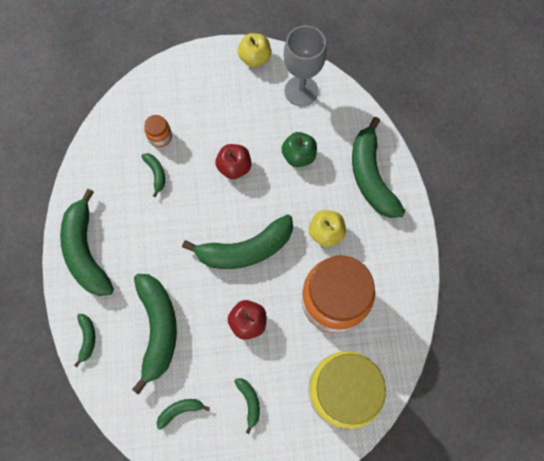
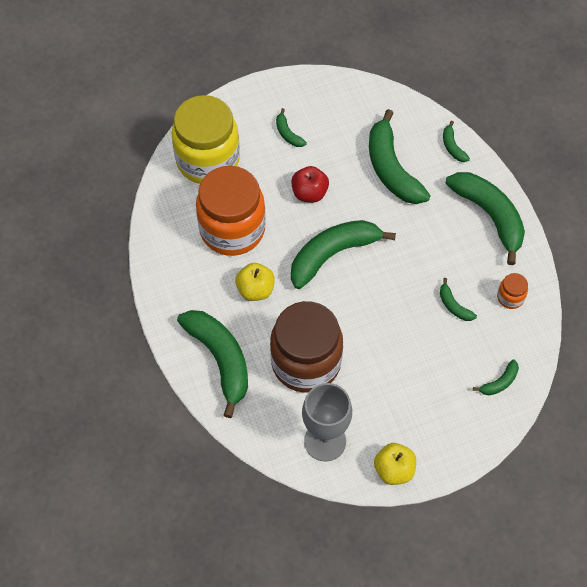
camera: 165 degrees right, 10 degrees down
orange jar [144,115,172,147] -> orange jar moved to [497,273,528,309]
green banana [157,399,210,430] -> green banana moved to [473,359,519,395]
red apple [216,144,251,179] -> none
green apple [282,132,317,167] -> brown jar [270,301,343,393]

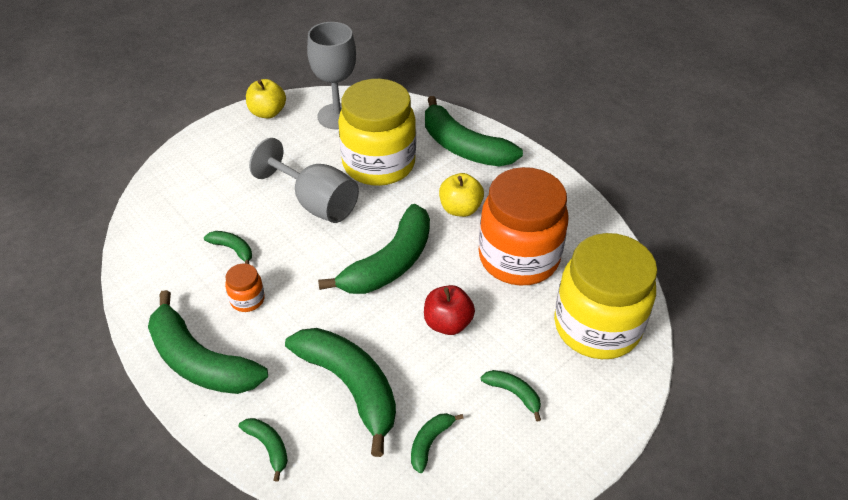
camera: 160 degrees right, 15 degrees down
brown jar [270,301,343,393] -> yellow jar [338,79,416,186]
green banana [473,359,519,395] -> green banana moved to [411,413,464,473]
orange jar [497,273,528,309] -> orange jar moved to [225,264,265,312]
none -> grey goblet [249,138,359,223]

